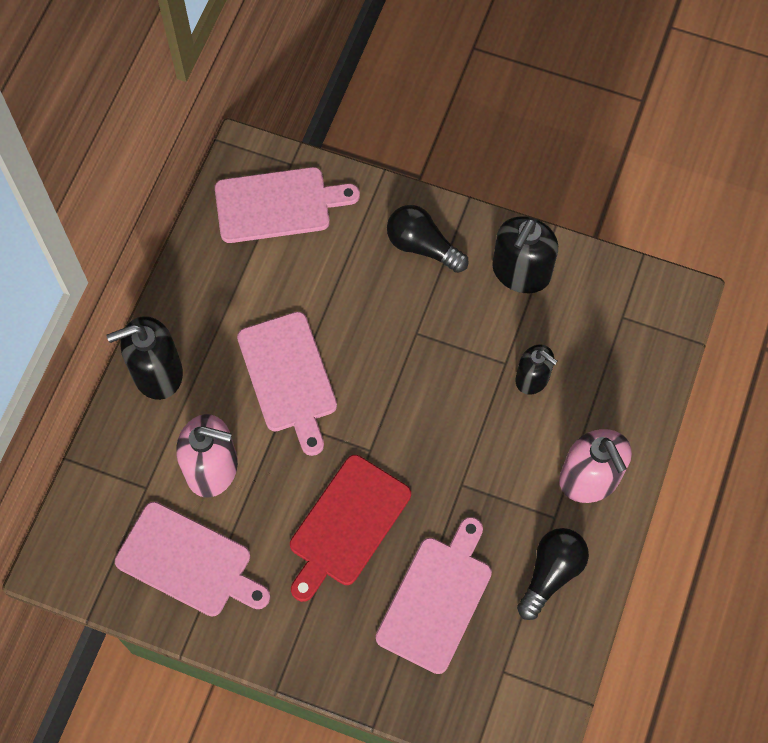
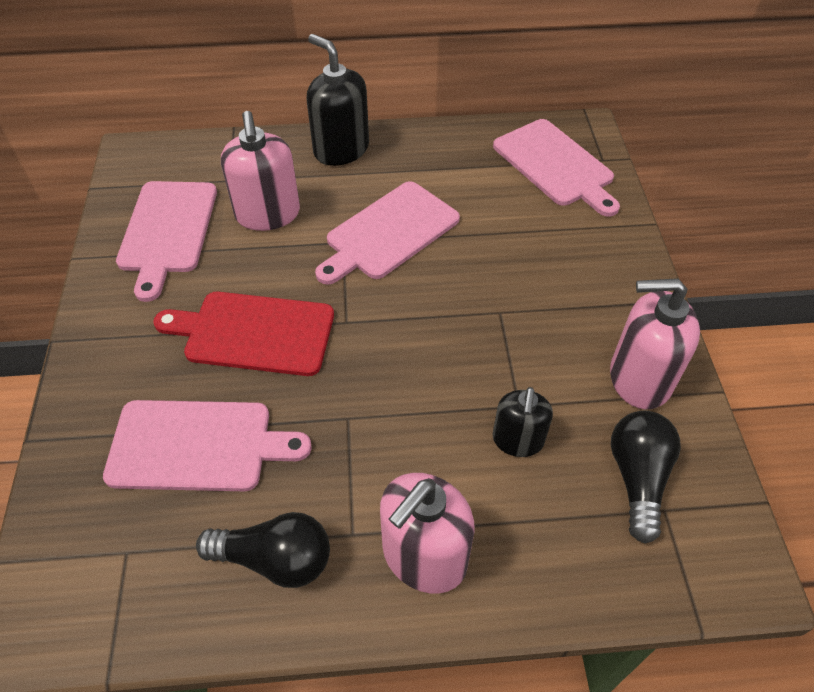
camera: 65 degrees right, 15 degrees down
black light bulb [387,205,469,273] -> black light bulb moved to [611,411,681,544]
black soap dispenser [492,216,558,293] -> pink soap dispenser [610,278,700,410]

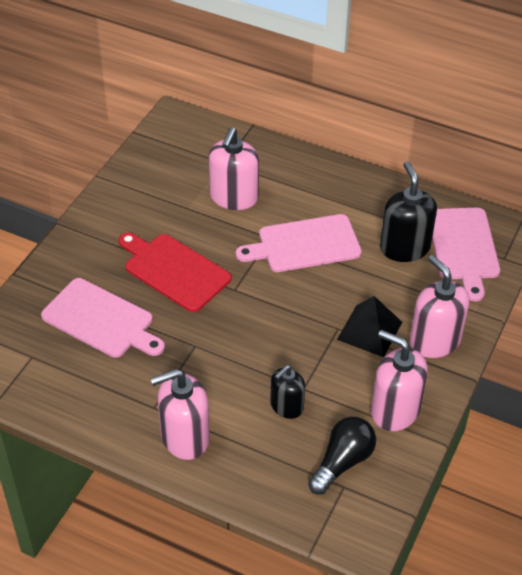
camera: 30 degrees right, 5 degrees down
pink cutting board [116,181,217,302] -> none
black light bulb [196,512,330,588] -> none
black soap dispenser [307,34,369,166] -> black soap dispenser moved to [380,161,437,262]
none -> black pyramid [337,296,402,357]
none -> pink soap dispenser [410,255,469,358]

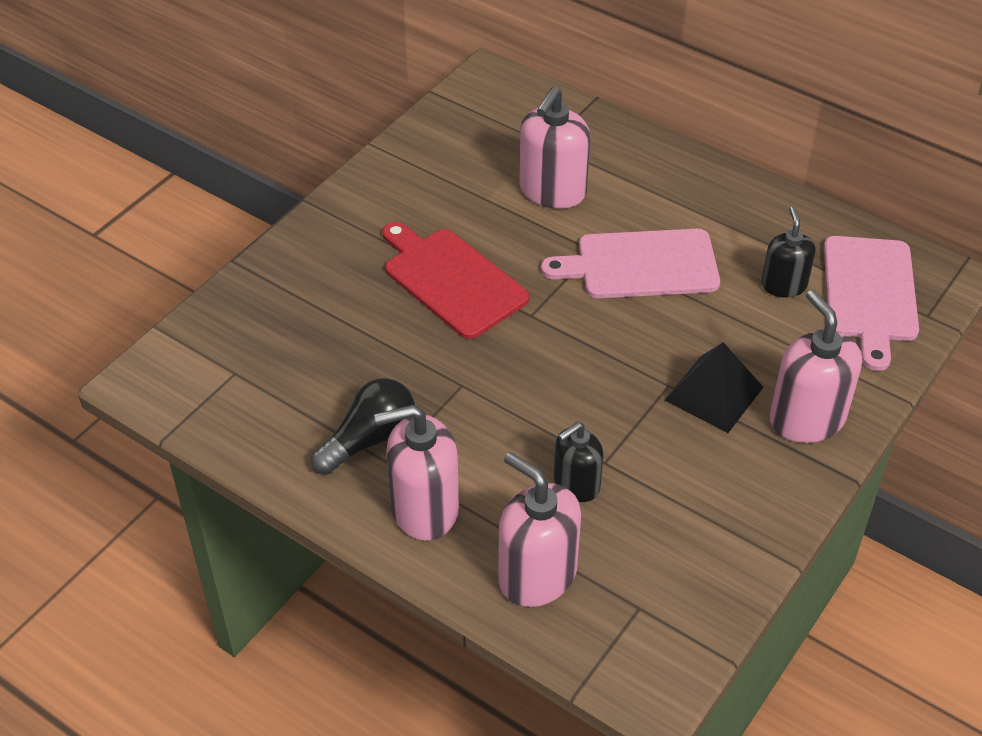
camera: 10 degrees right, 0 degrees up
pink cutting board [41,278,165,358] -> none
black light bulb [308,417,376,494] -> black light bulb moved to [311,378,415,475]
pink soap dispenser [371,330,428,431] -> pink soap dispenser moved to [498,452,581,607]
black soap dispenser [380,161,437,262] -> black soap dispenser [761,206,816,297], size x0.63

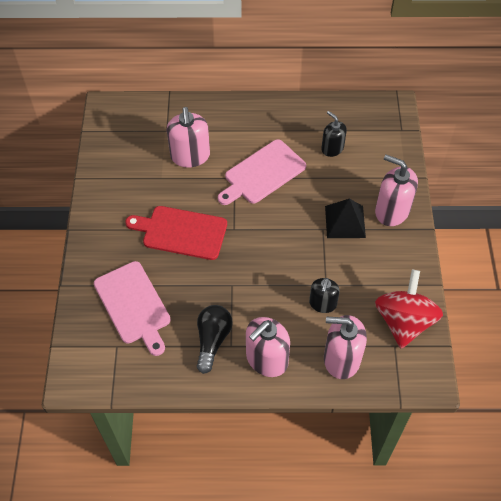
camera: 35 degrees left, 10 degrees up
pink cutting board [824,236,919,371] -> pink cutting board moved to [94,261,171,356]
none -> red spinning top [375,270,443,349]

